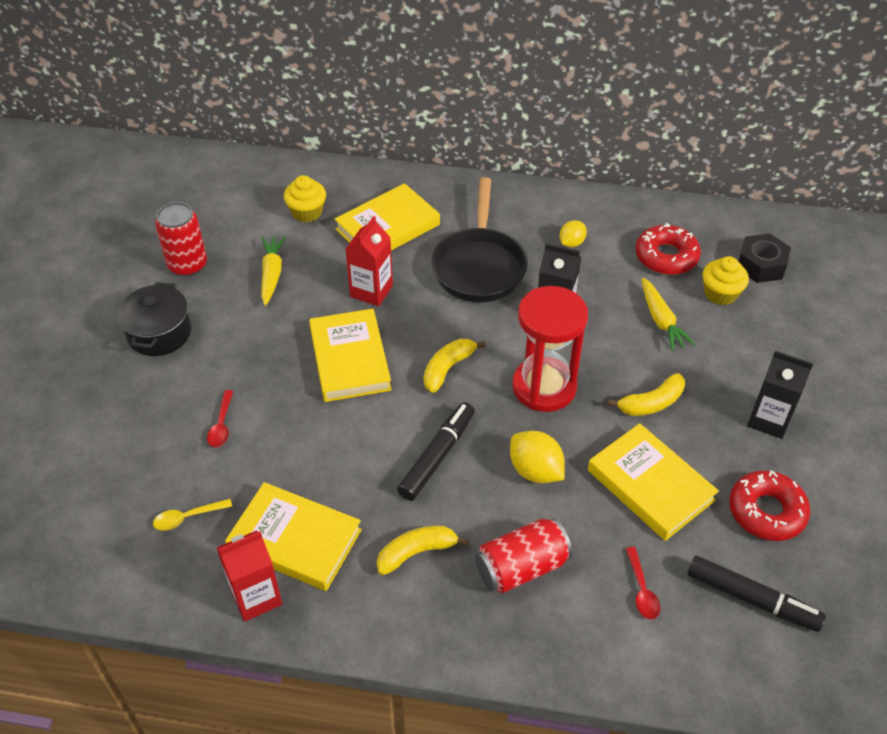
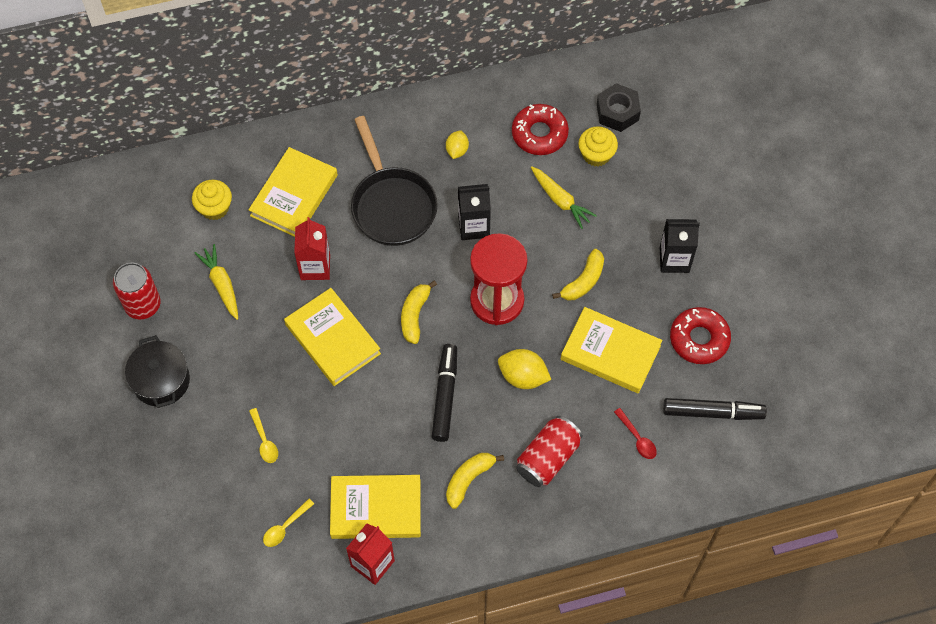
camera: 25 degrees left, 15 degrees up
red spoon [207,390,233,447] -> yellow spoon [249,408,278,463]

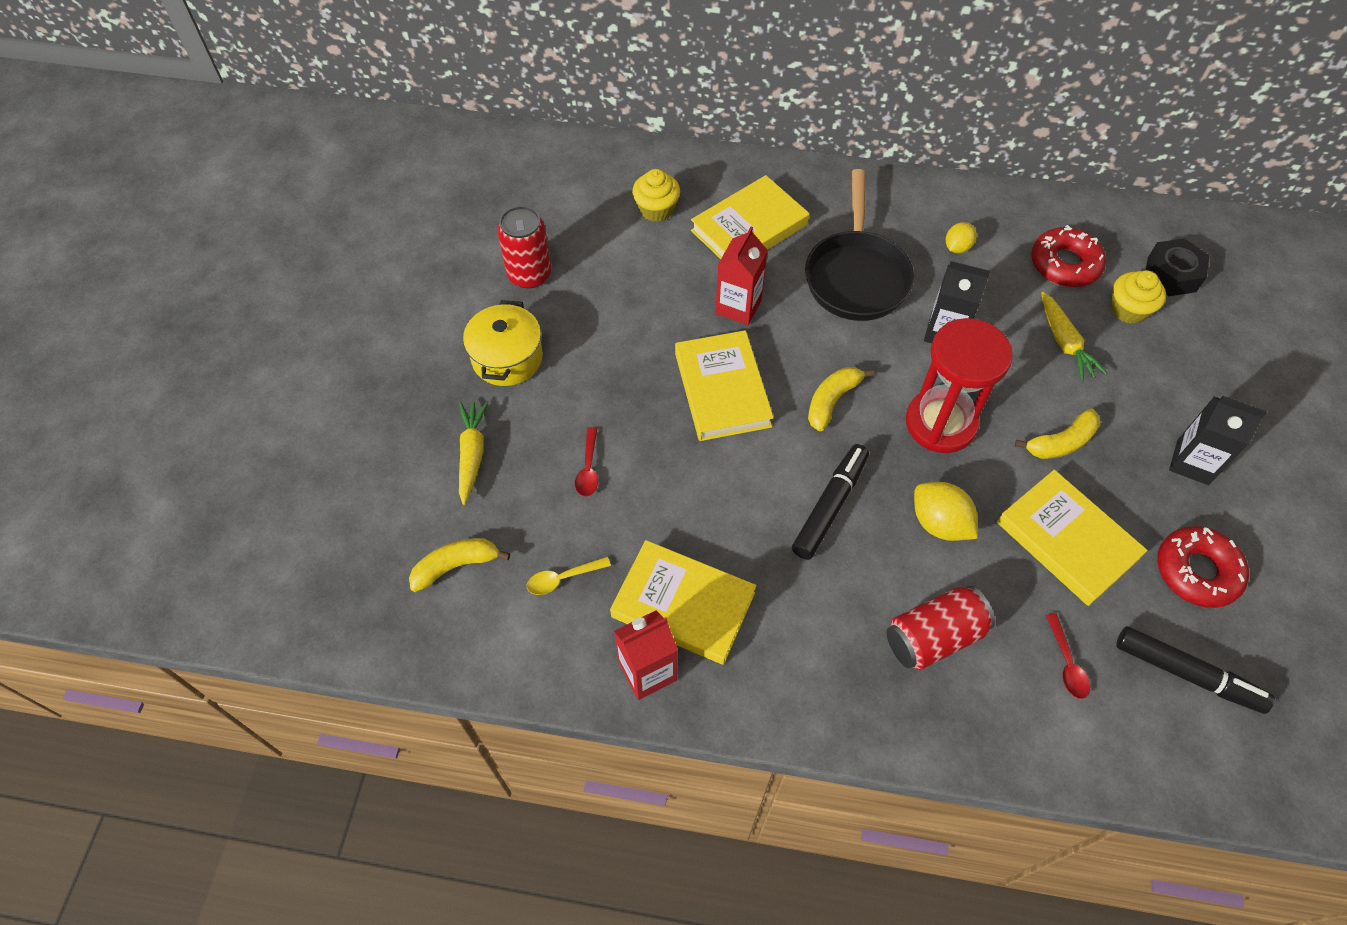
camera: 25 degrees right, 5 degrees down
black pot [125,335,190,408] -> yellow pot [463,300,543,386]
yellow carrot [194,244,238,320] -> yellow carrot moved to [459,401,489,505]
yellow spoon [249,408,278,463] -> red spoon [575,427,598,497]
yellow banana [446,453,504,509] -> yellow banana moved to [409,538,510,592]

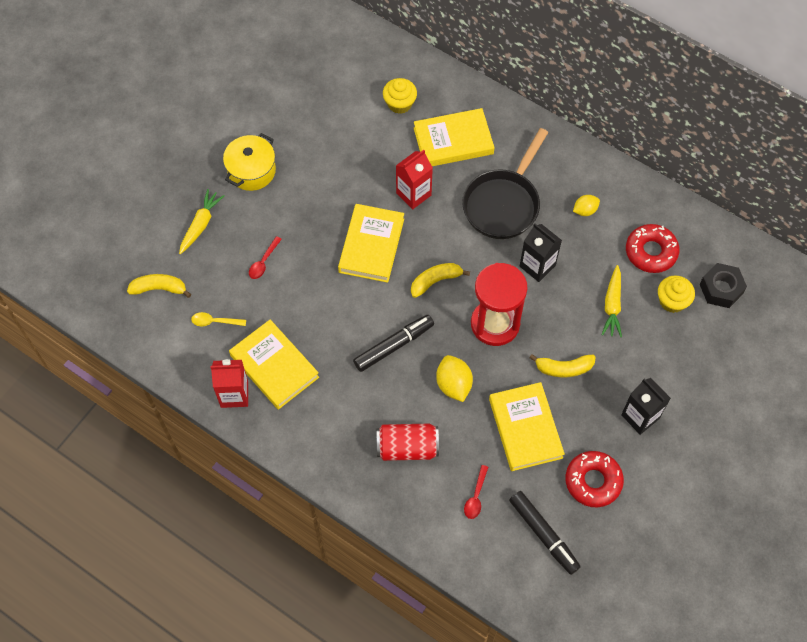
camera: 25 degrees right, 5 degrees up
red can [497,206,551,289] -> none

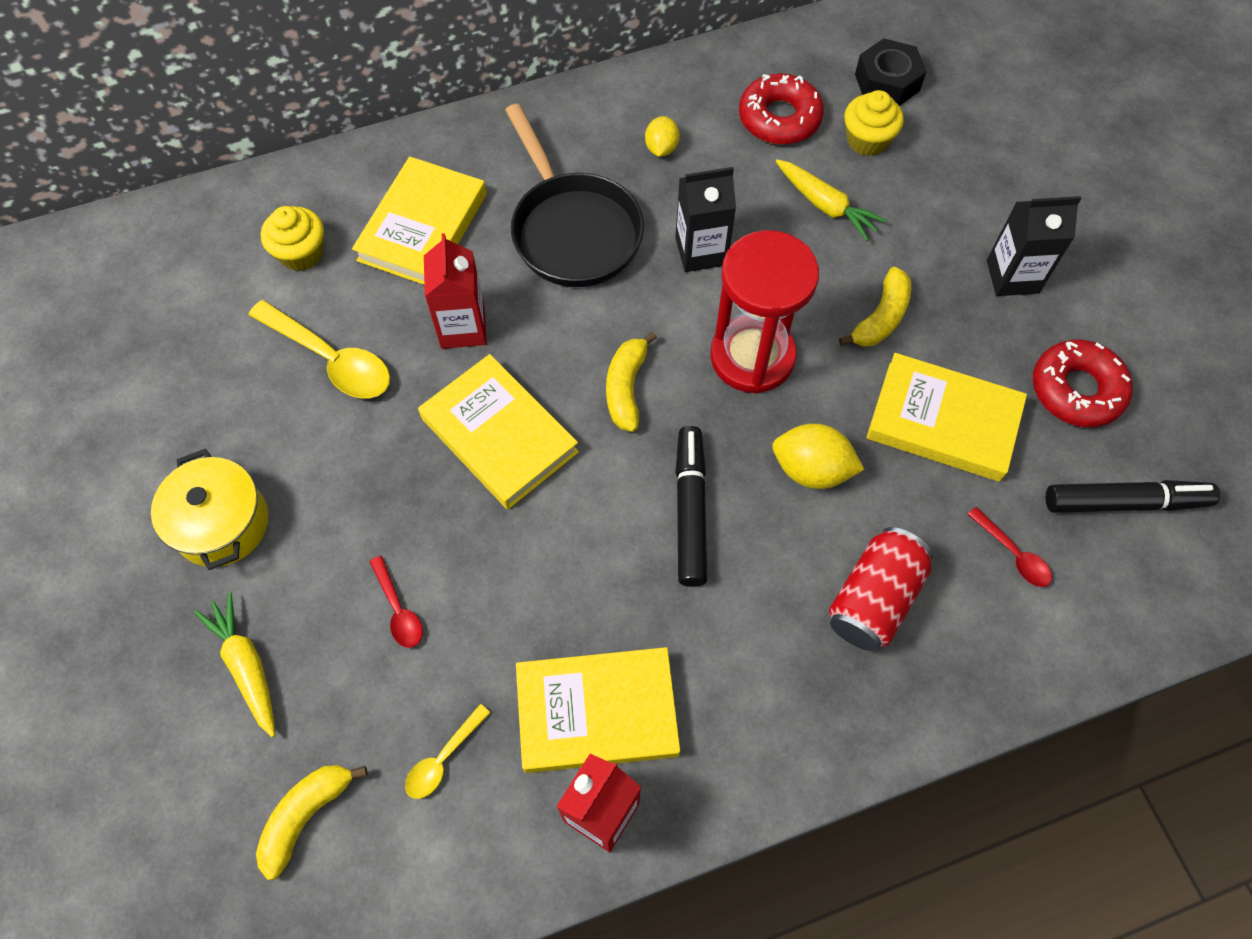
camera: 55 degrees left, 0 degrees up
none -> yellow spoon [249,300,390,398]

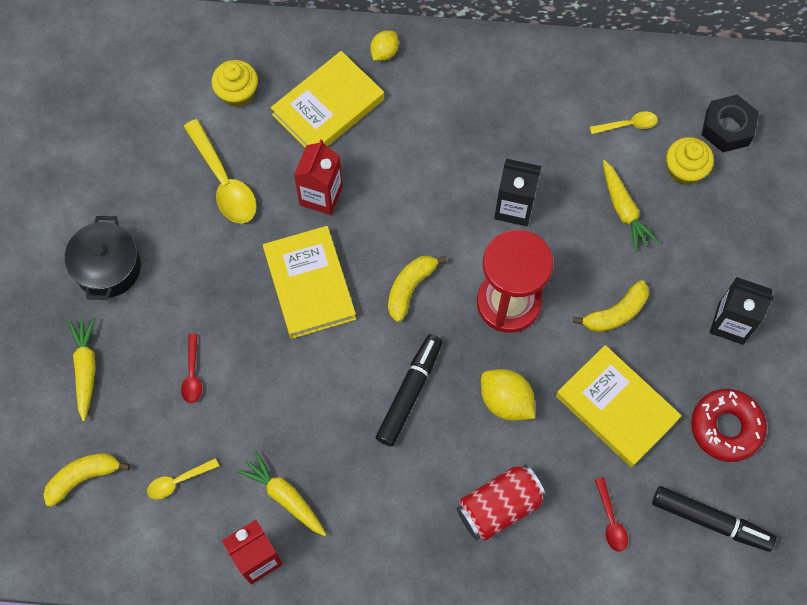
camera: 25 degrees right, 5 degrees up
yellow pot [151,449,268,570] -> black pot [65,216,141,300]
black pan [505,104,644,287] -> none
yellow book [516,647,680,773] -> yellow carrot [237,451,326,536]
yellow lemon [645,116,680,157] -> yellow lemon moved to [370,31,399,61]
red donut [739,74,824,145] -> yellow spoon [590,111,658,134]

